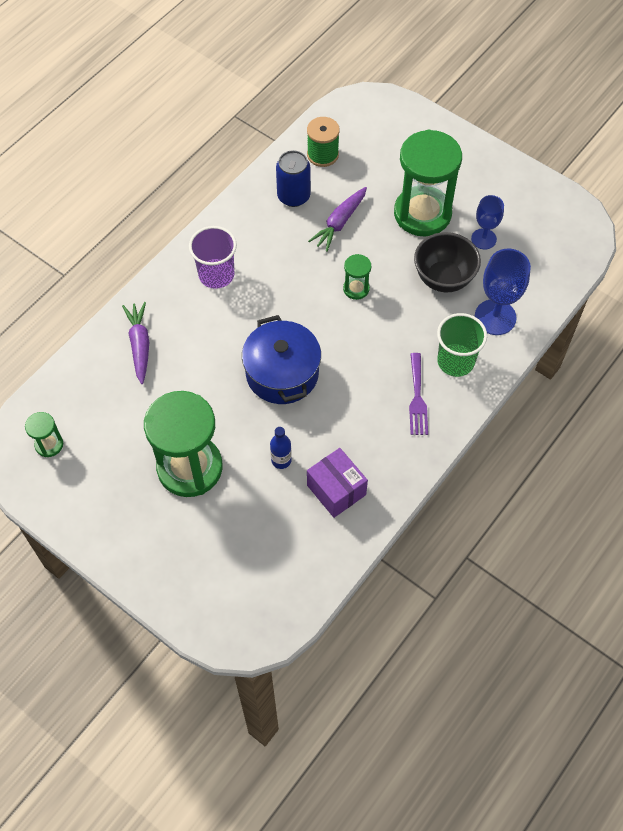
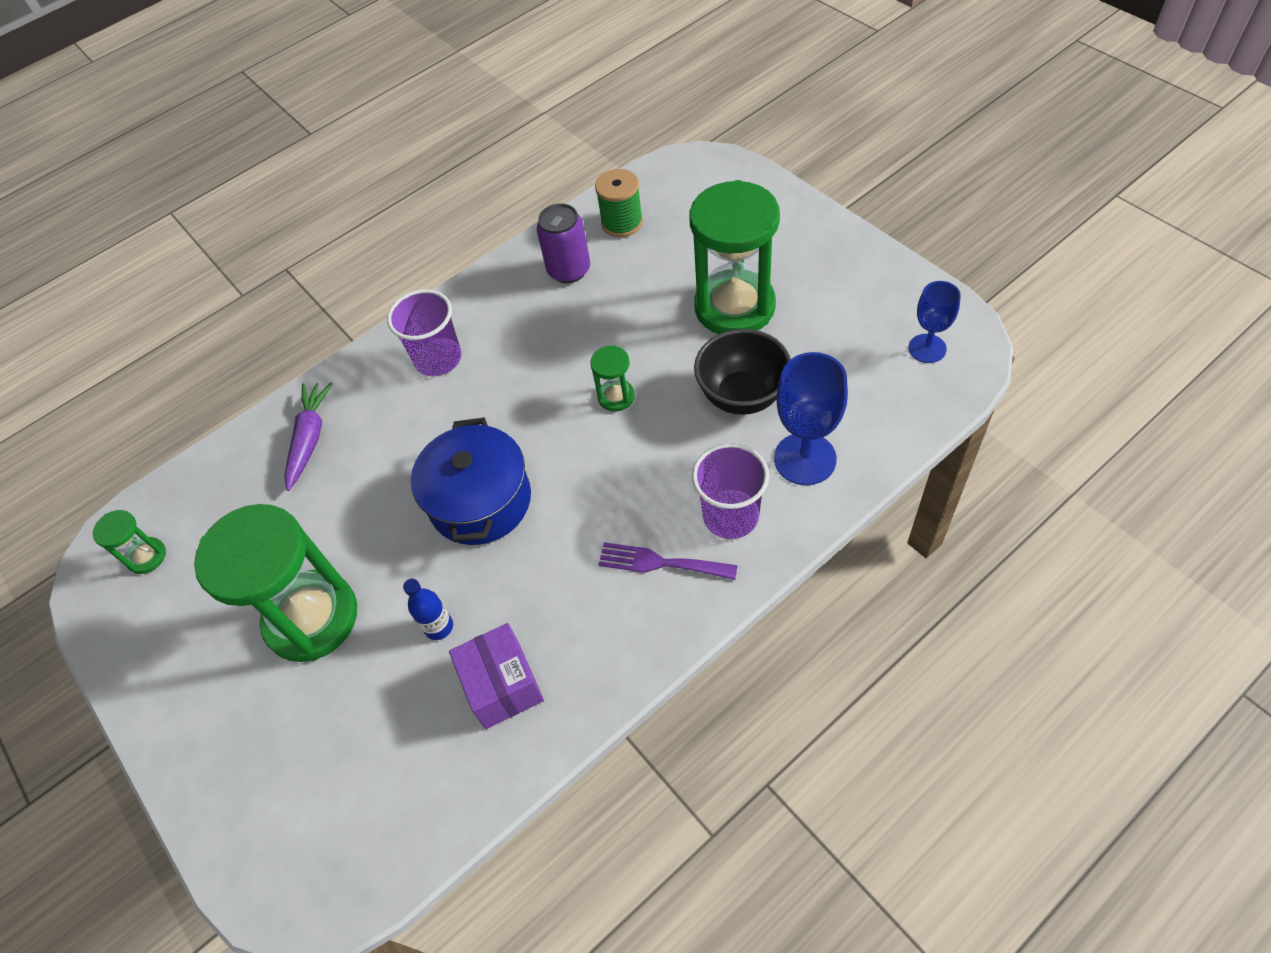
camera: 20 degrees right, 5 degrees down
blue can [276,150,311,207] -> purple can [537,203,590,283]
purple carrot [308,187,367,252] -> none
purple fork [409,353,428,435] -> purple fork turned 90 degrees clockwise [598,542,738,580]
green cup [437,313,487,377] -> purple cup [692,443,769,539]
blue goblet [471,195,504,249] -> blue goblet moved to [909,281,961,363]

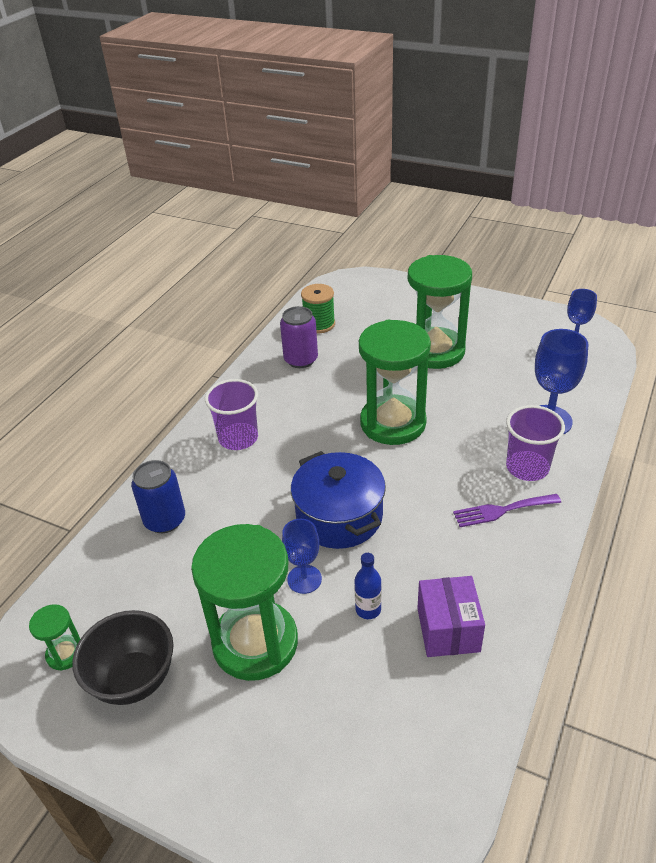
camera: 30 degrees left, 15 degrees down
purple carrot [284,383,333,491] -> blue can [131,460,185,533]
purple box [449,623,544,729] -> purple box turned 45 degrees clockwise [417,576,485,657]
green hourglass [590,346,635,412] -> green hourglass [359,320,431,445], size x2.28
black bowl [694,329,791,415] -> black bowl moved to [72,610,173,705]
none -> blue goblet [282,519,322,594]

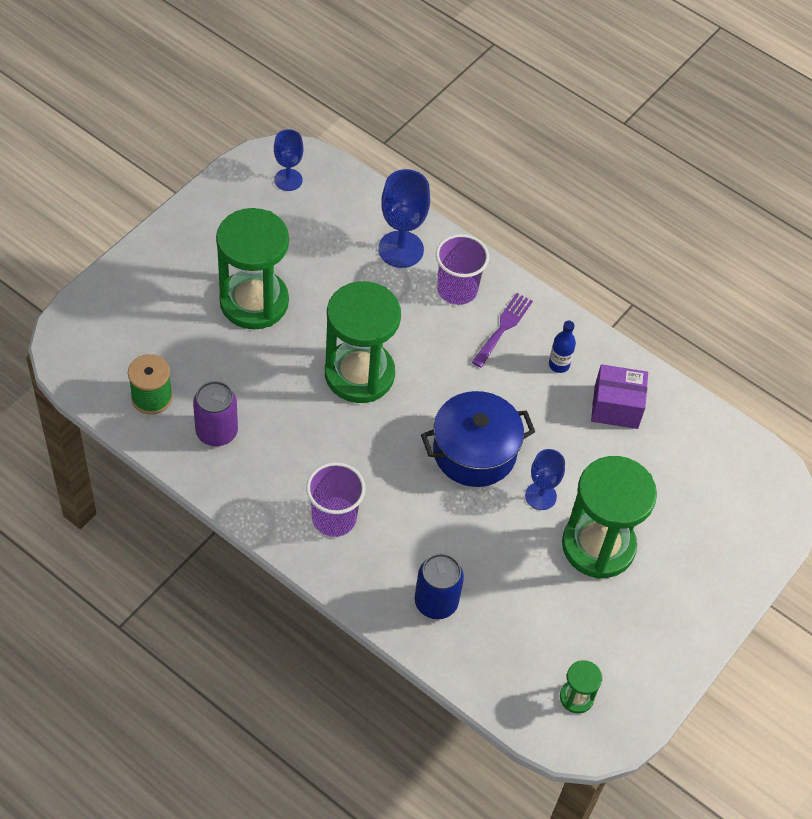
camera: 85 degrees left, 15 degrees up
black bowl [72,610,173,705] -> none
blue bottle [355,553,382,619] -> blue bottle moved to [549,321,576,373]
purple fork [453,494,561,527] -> purple fork turned 150 degrees counterclockwise [472,293,533,368]

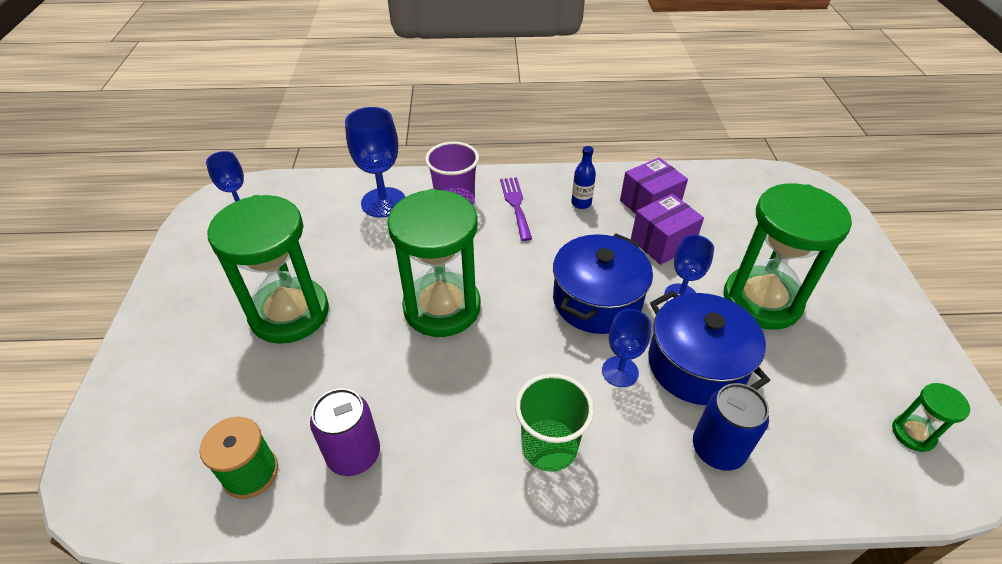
camera: 35 degrees left, 10 degrees down
purple cup [306,462,366,537] -> green cup [515,374,594,472]
none -> blue goblet [602,309,651,387]
none -> purple box [631,194,704,265]
none -> blue pot [648,290,770,405]

